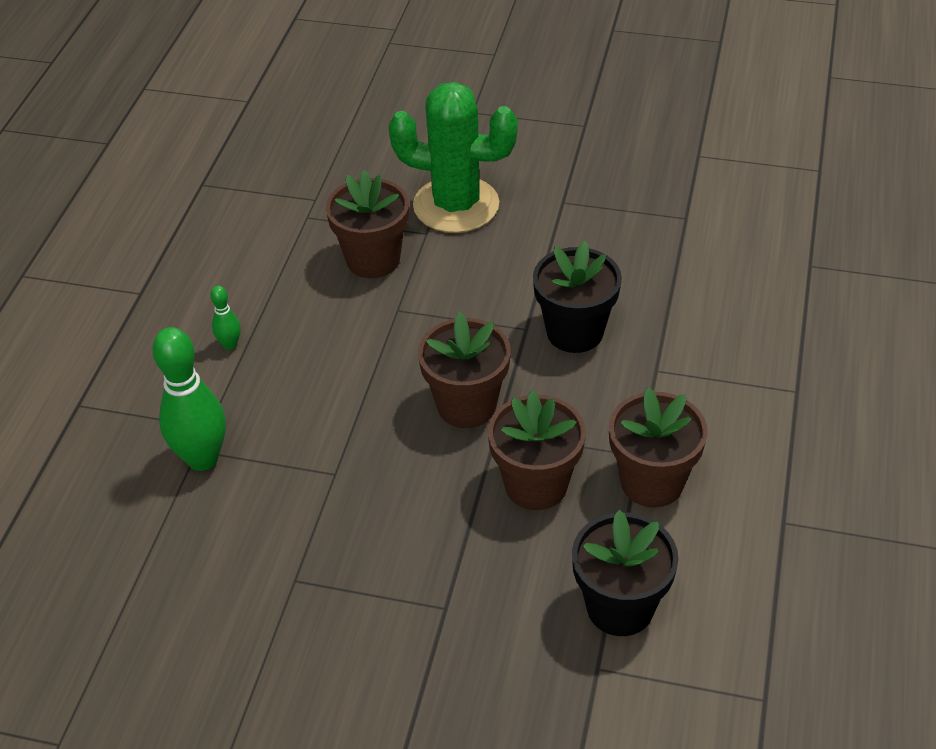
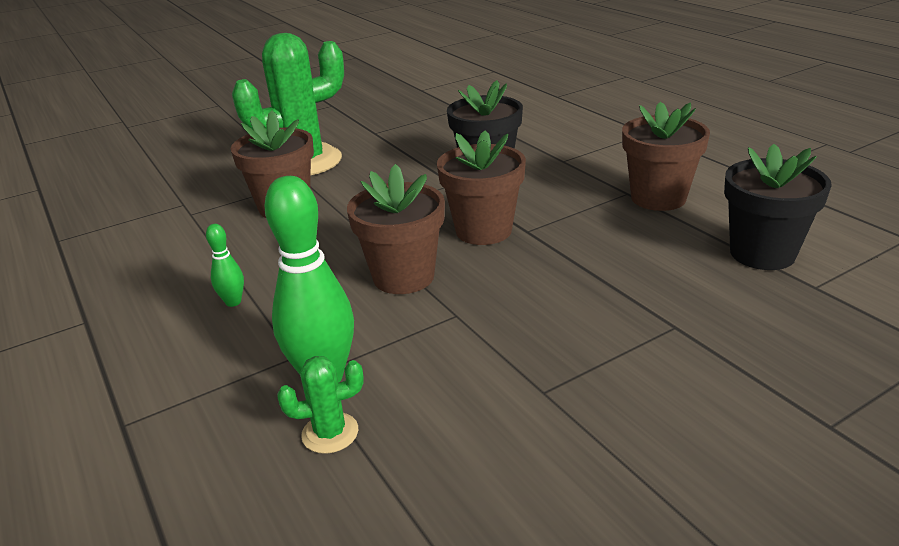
camera: 45 degrees left, 15 degrees down
brown flower pot [488,390,586,510] -> brown flower pot moved to [347,164,445,294]
none -> green cactus [277,356,364,454]

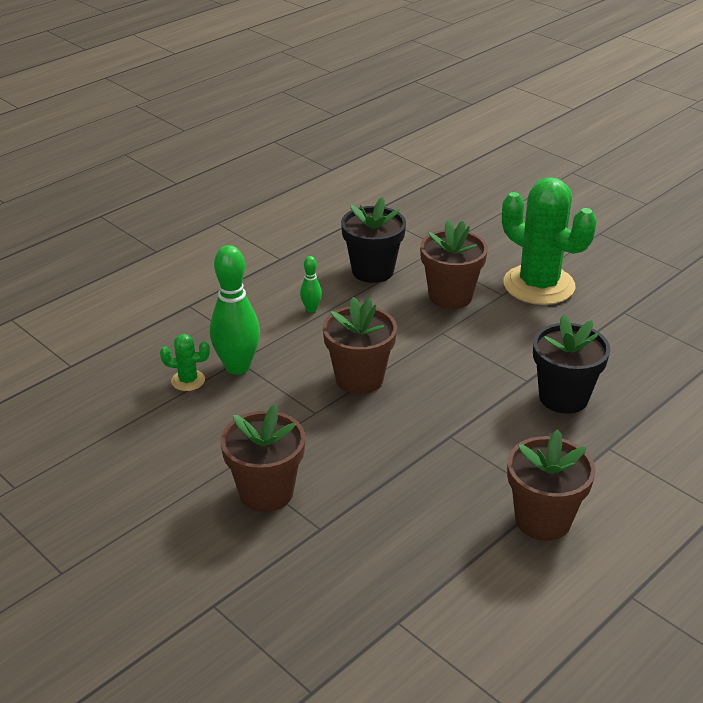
camera: 75 degrees right, 5 degrees up
green cactus [277,356,364,454] -> green cactus turned 60 degrees counterclockwise [160,334,210,391]
brown flower pot [437,130,526,245] -> brown flower pot moved to [221,404,305,512]
black flower pot [724,144,832,270] -> black flower pot moved to [341,197,406,283]

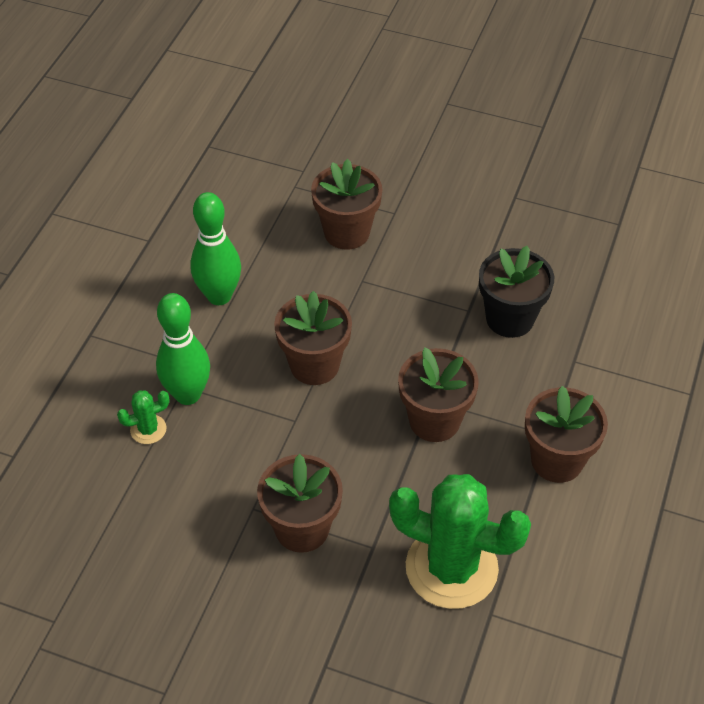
camera: 25 degrees left, 15 degrees up
green bowling pin [300,256,322,312] -> green bowling pin [190,192,241,305], size x2.12
black flower pot [341,197,406,283] -> none
green cactus [502,177,596,305] -> green cactus moved to [389,474,531,609]
none -> brown flower pot [398,347,479,442]

